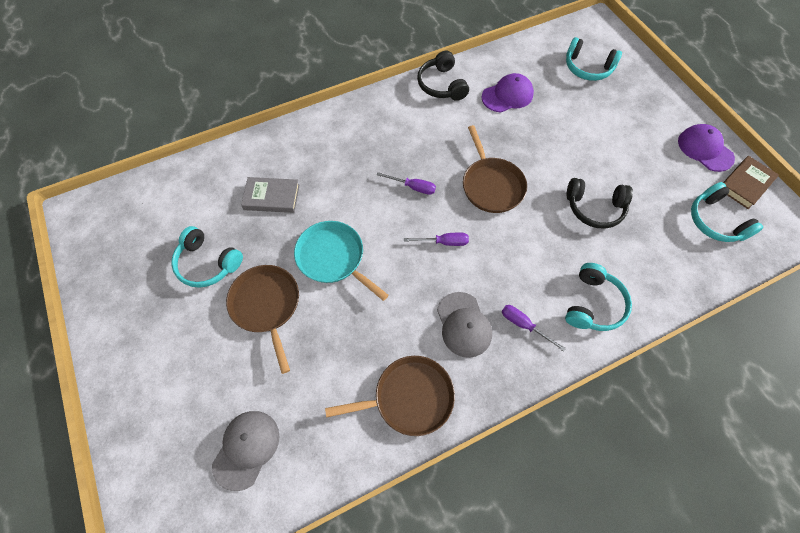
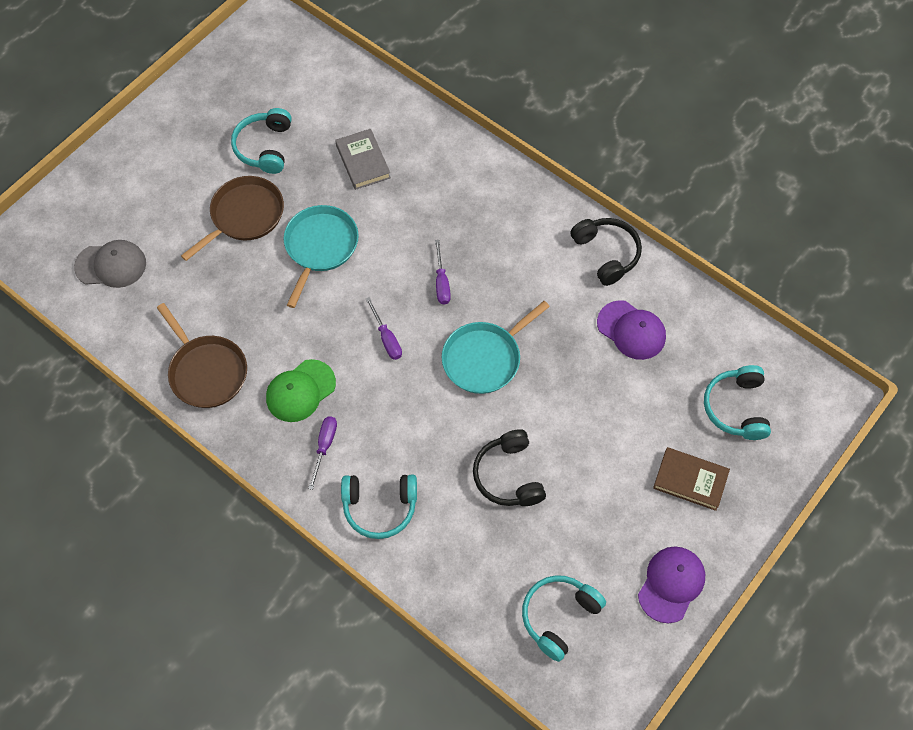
camera: 65 degrees right, 0 degrees up
black headphones [417,51,469,101] -> black headphones turned 105 degrees clockwise [570,218,642,286]
grey cap [437,292,492,358] -> green cap [266,359,336,422]
brown pan [463,125,527,213] -> turquoise pan [442,301,550,394]
brown book [723,156,779,209] -> brown book moved to [653,447,730,511]

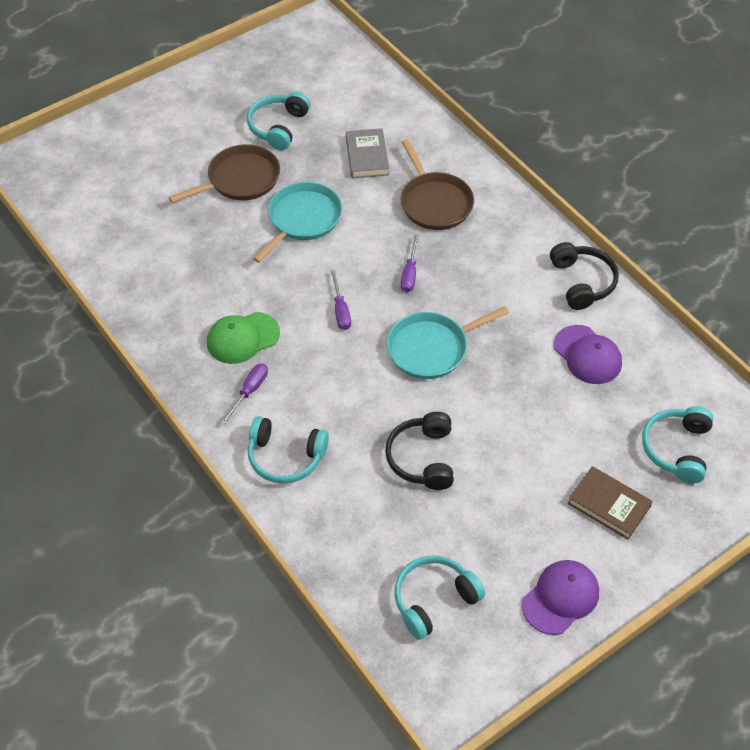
camera: 15 degrees right, 10 degrees down
grey cap [74,240,146,288] -> none
brown pan [157,303,247,408] -> brown pan moved to [401,139,474,230]

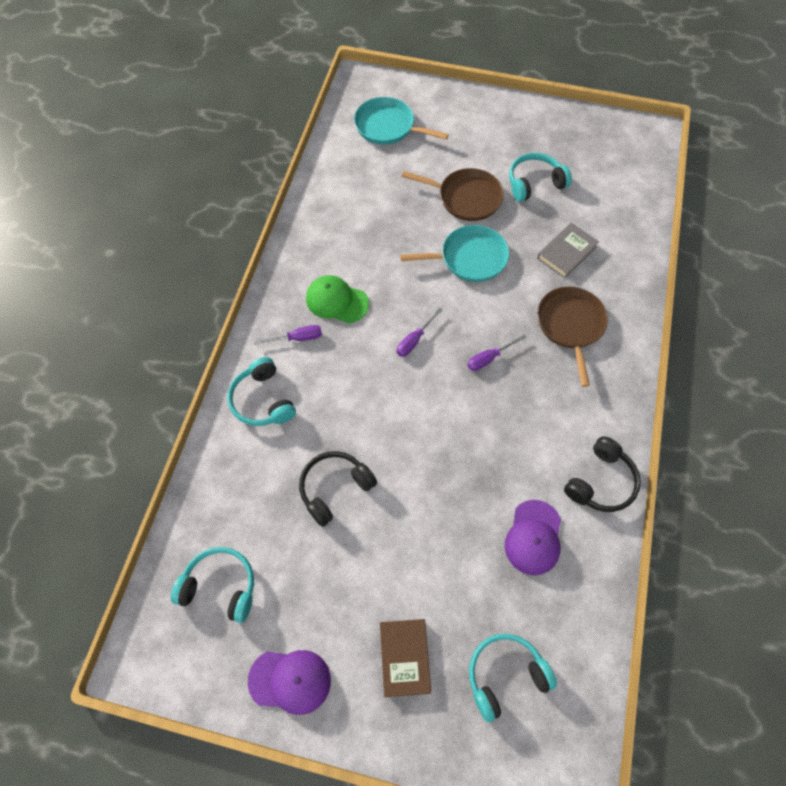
camera: 50 degrees right, 10 degrees up
turquoise pan [387,307,509,379] -> turquoise pan moved to [354,97,449,145]
brown pan [401,139,474,230] -> brown pan turned 150 degrees clockwise [537,287,608,387]

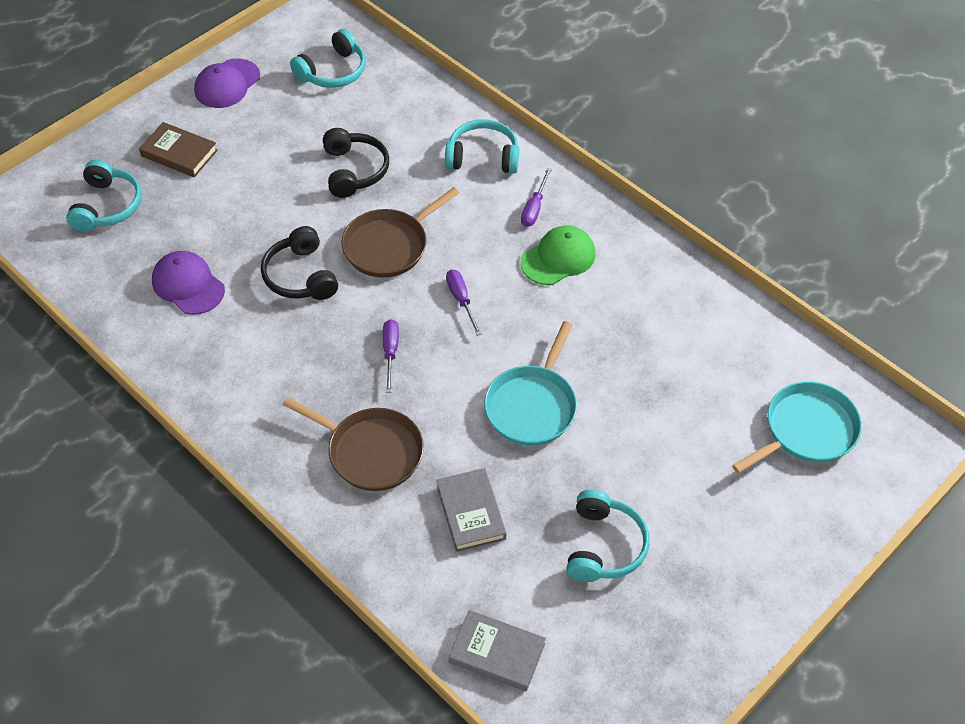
camera: 120 degrees right, 10 degrees down
brown pan [401,168,504,221] -> brown pan moved to [341,187,459,278]
black headphones [564,436,641,512] -> black headphones moved to [261,226,338,300]
none -> grey book [449,610,546,692]

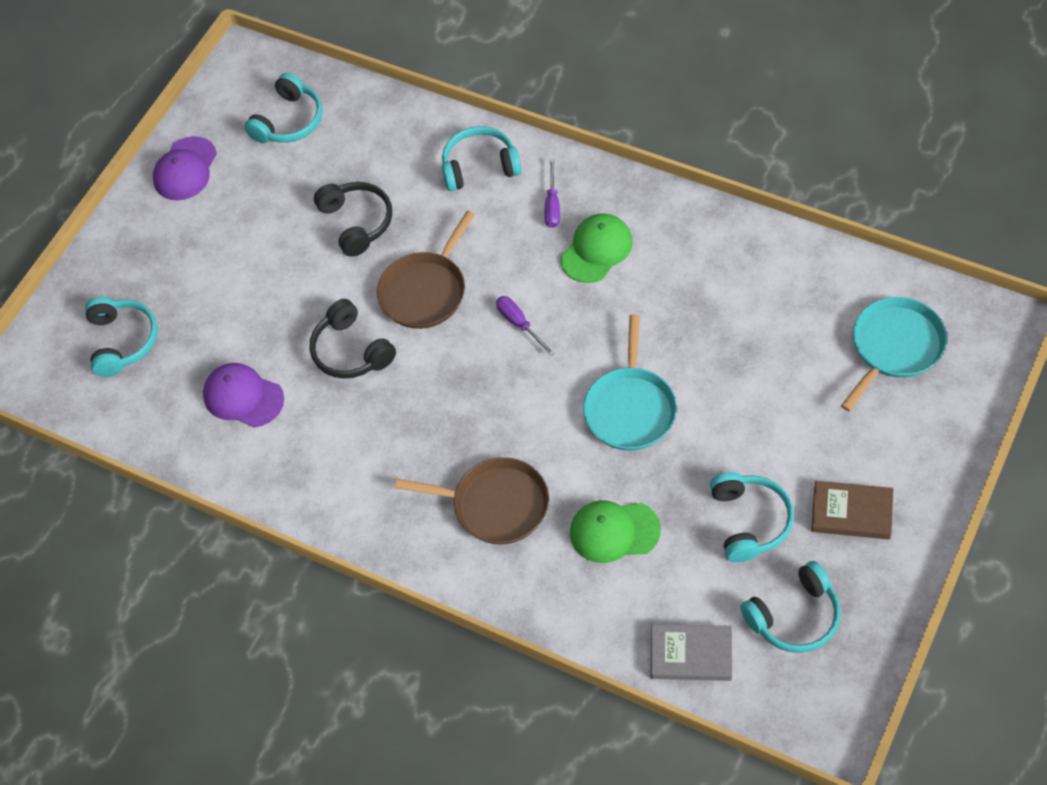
camera: 10 degrees left, 5 degrees up
brown book [139,122,218,177] -> brown book moved to [811,481,893,539]
purple screwdriver [383,319,399,393] -> none
grey book [436,468,506,552] -> green cap [570,500,661,563]
none -> turquoise headphones [740,561,840,653]

